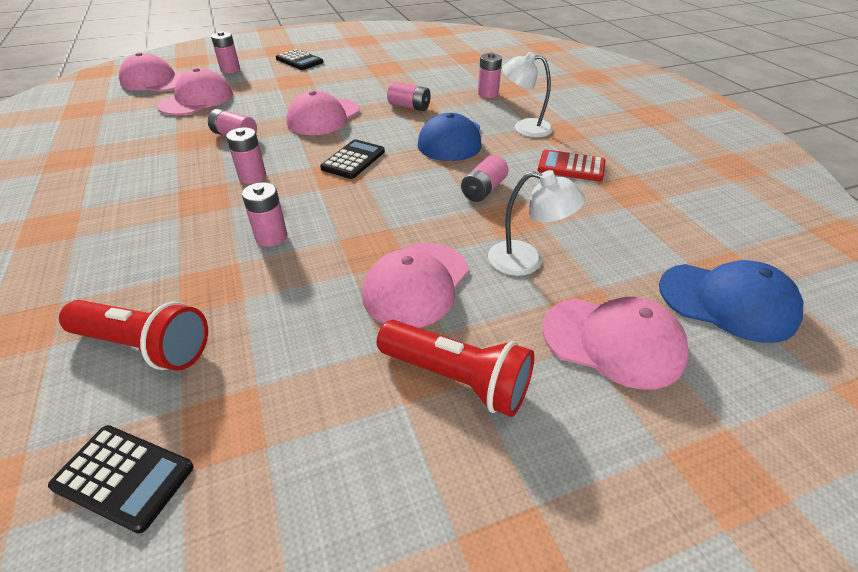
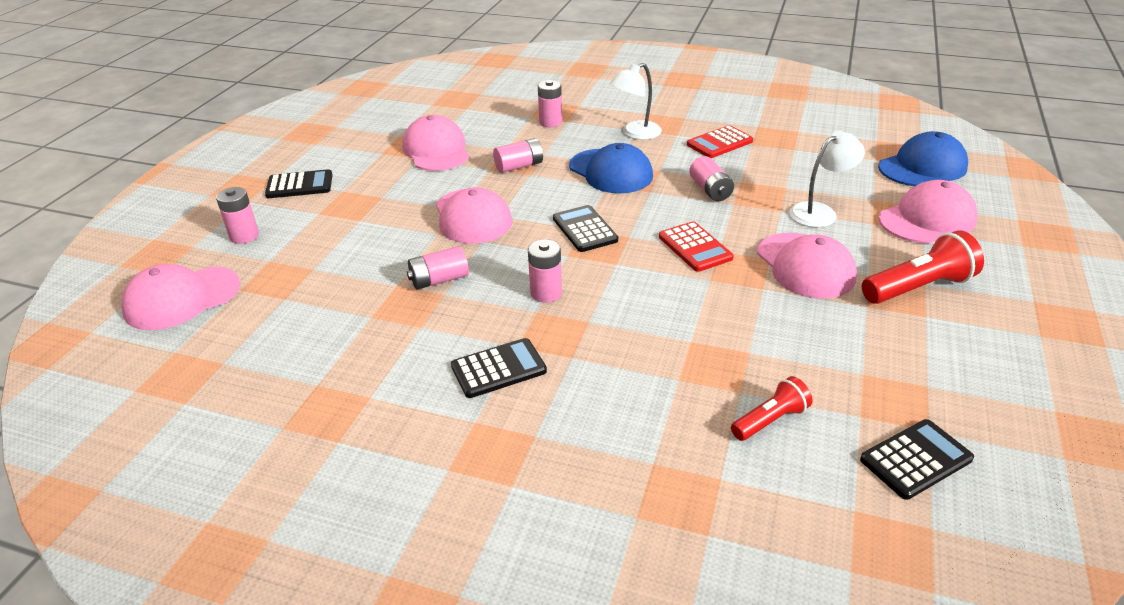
camera: 50 degrees left, 5 degrees down
red flashlight [59,300,208,371] -> red flashlight [731,376,812,441], size x0.61
pink cap [157,68,233,115] -> pink cap moved to [402,115,469,171]
pink battery [242,182,287,247] -> none
none -> black calculator [451,338,547,398]
none -> red calculator [659,221,734,272]

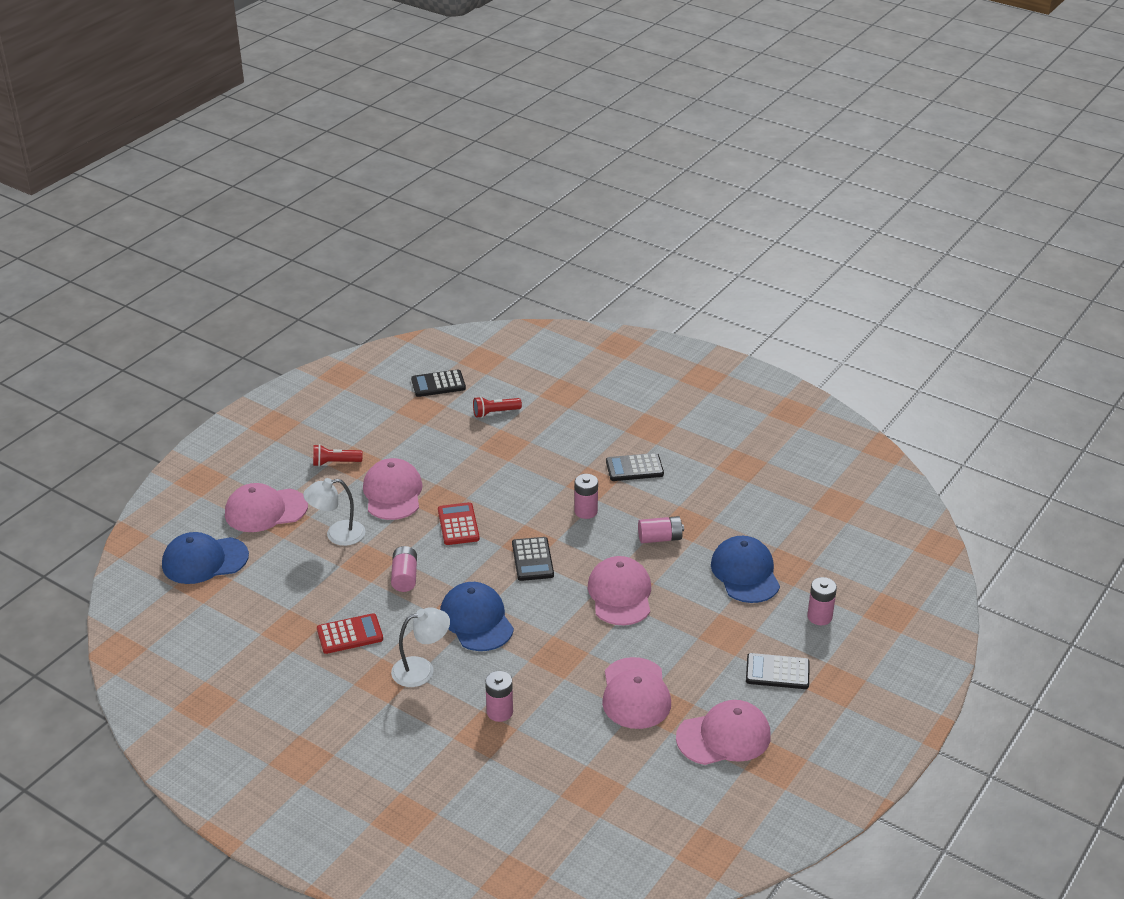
camera: 165 degrees left, 0 degrees up
pink cap [121,264,241,330] -> pink cap moved to [676,700,771,765]
pink battery [493,138,543,173] -> none
red flashlight [862,230,984,304] -> red flashlight [313,444,362,467], size x0.61
none -> blue cap [711,536,780,603]

